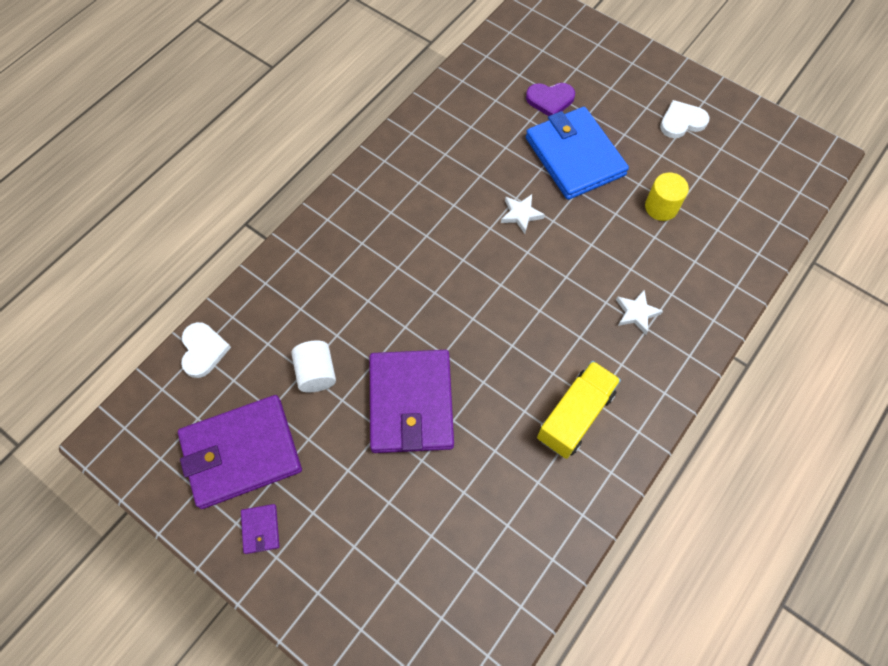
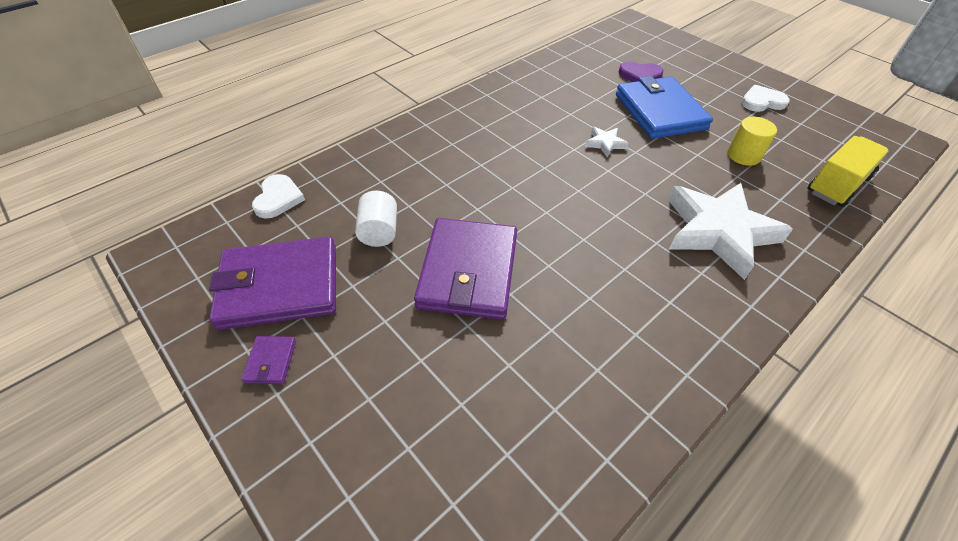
camera: 10 degrees right, 15 degrees down
yellow truck [537,361,621,459] -> yellow truck moved to [807,136,889,207]
white star [616,290,663,334] -> white star [668,183,793,280], size x2.37

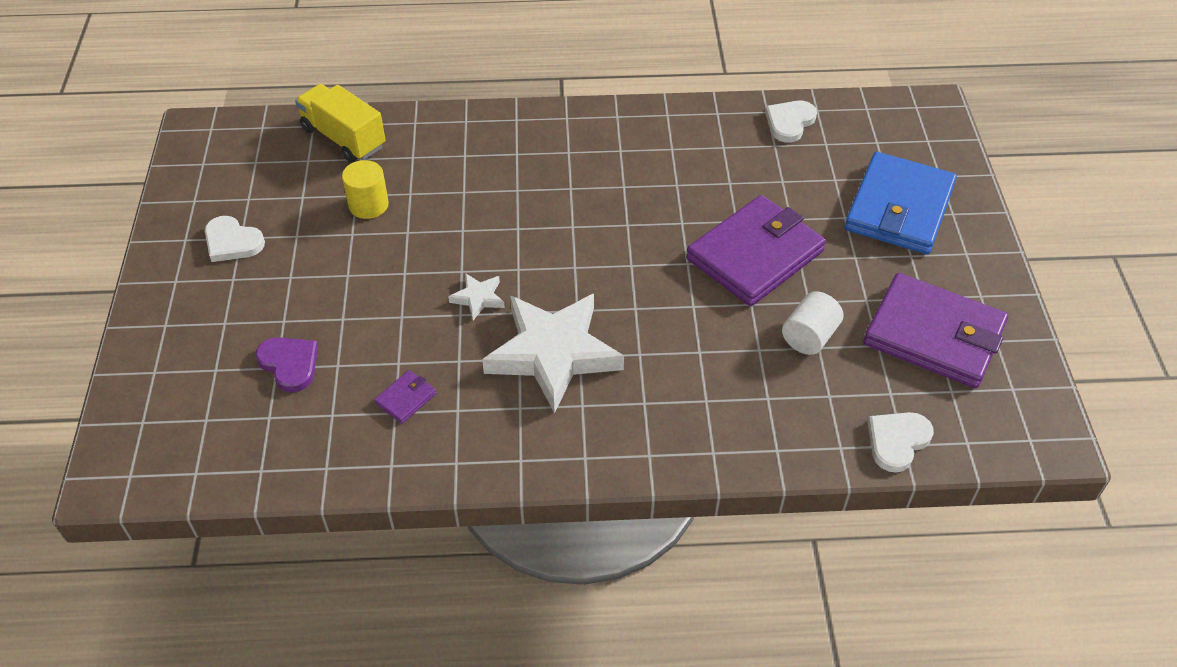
camera: 140 degrees left, 0 degrees up
purple wallet [241,336,296,384] -> purple wallet moved to [374,370,436,424]
blue wallet [616,76,713,139] -> blue wallet moved to [844,152,957,254]
white star [668,183,793,280] -> white star moved to [482,294,624,413]
yellow truck [807,136,889,207] -> yellow truck turned 45 degrees clockwise [295,84,386,162]
none -> white heart [765,101,817,143]

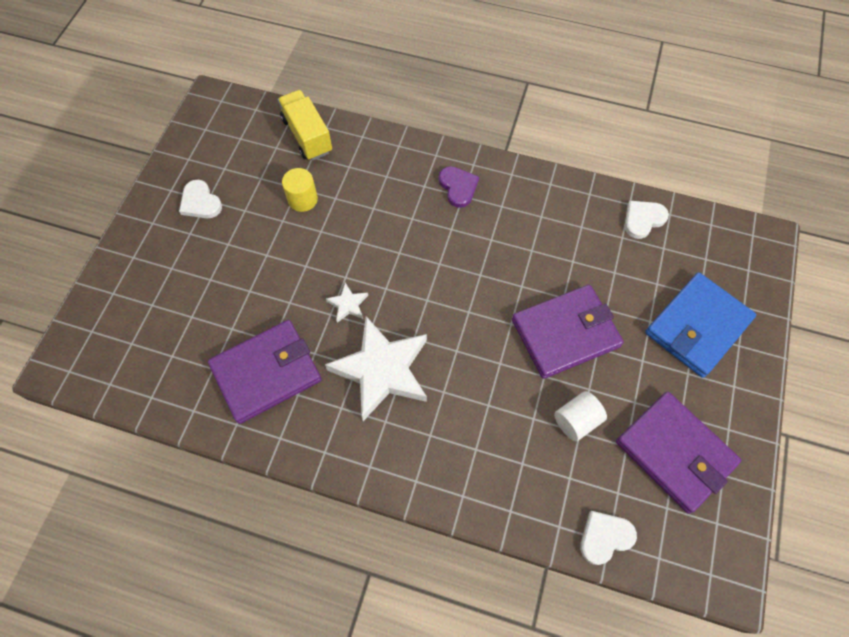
camera: 20 degrees right, 15 degrees up
purple heart [256,337,318,393] -> purple heart moved to [439,166,479,208]
purple wallet [374,370,436,424] -> purple wallet [208,320,322,424], size x2.50

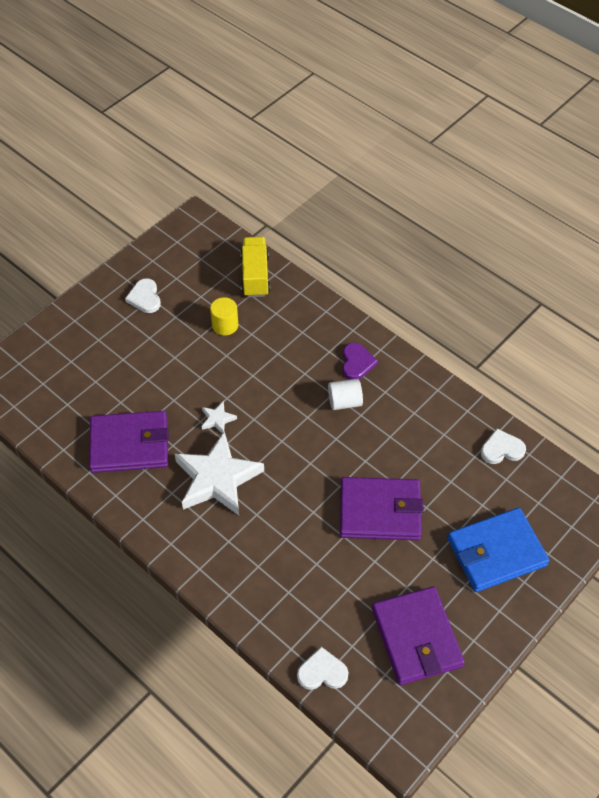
camera: 25 degrees right, 10 degrees down
white cylinder [554,391,607,441] -> white cylinder moved to [328,379,363,410]

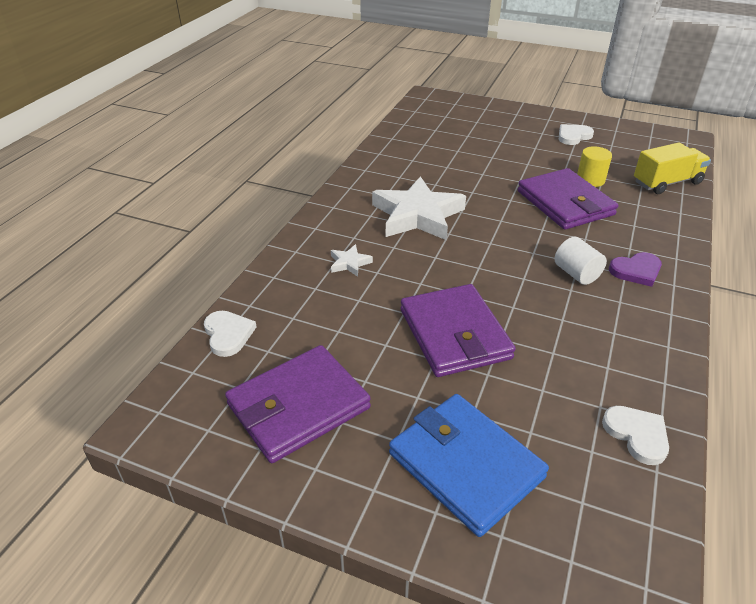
camera: 70 degrees right, 15 degrees down
purple wallet [89,411,169,473] -> purple wallet moved to [518,168,618,230]
white star [202,401,237,434] -> white star moved to [331,244,373,277]

